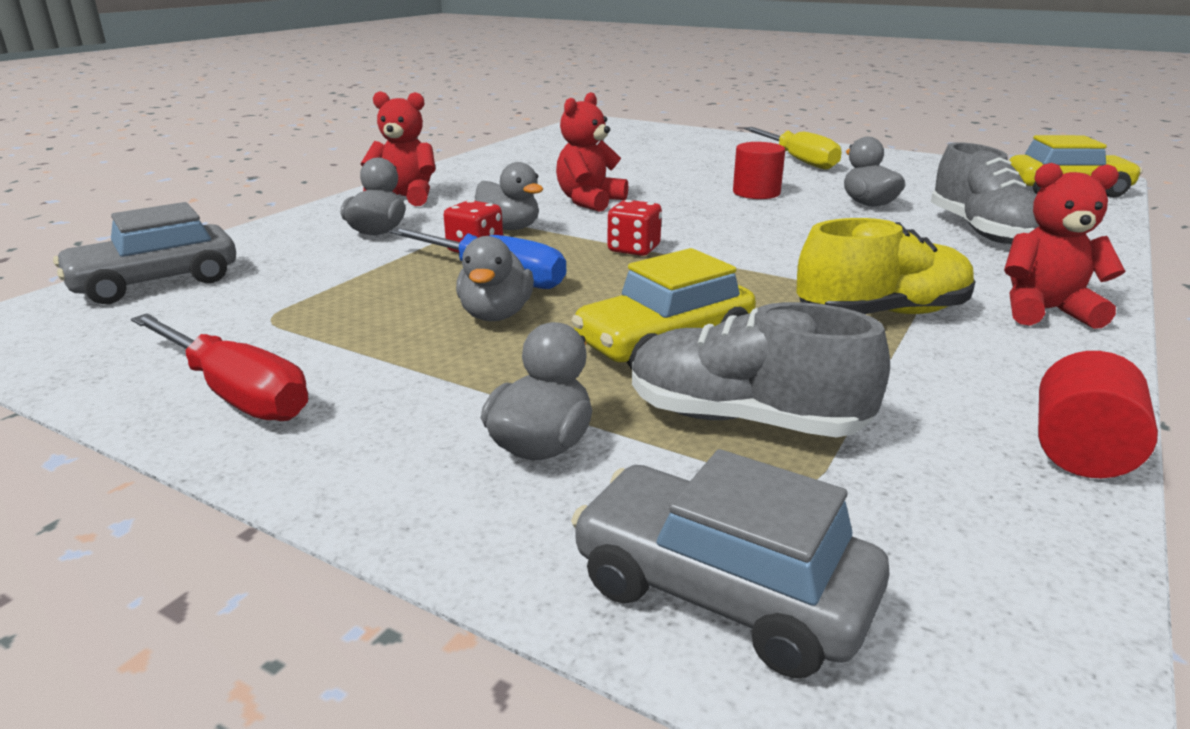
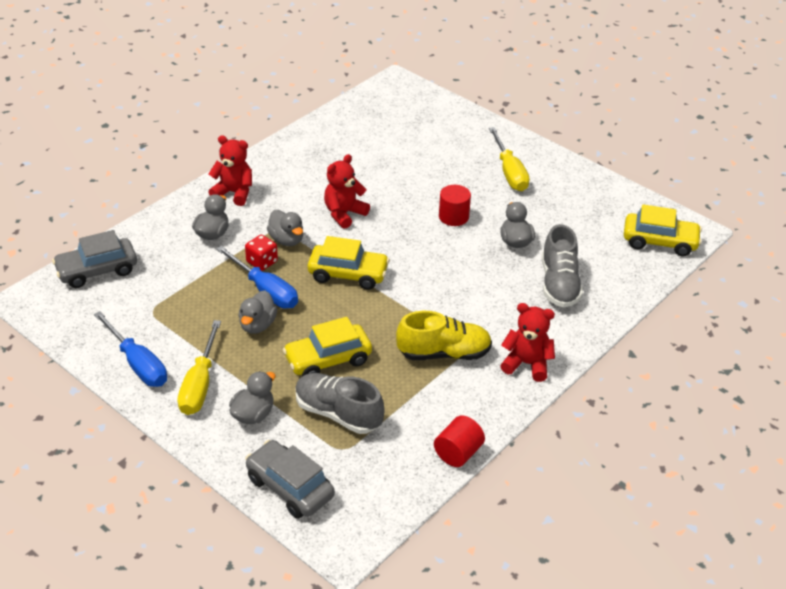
camera: 10 degrees right, 15 degrees up
red screwdriver [131,313,308,421] -> blue screwdriver [94,311,167,387]
red dice [608,200,662,256] -> yellow car [308,236,390,290]
none -> yellow screwdriver [177,320,221,415]

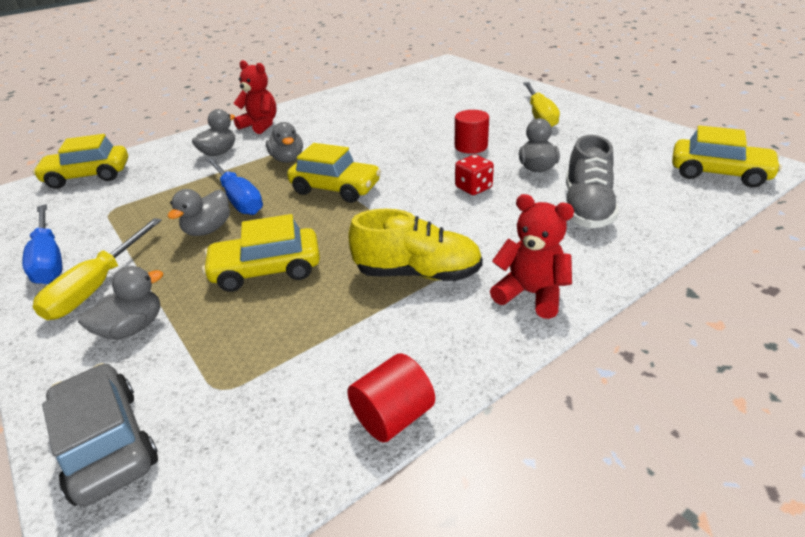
camera: 15 degrees right, 5 degrees down
grey car [52,230,137,288] -> yellow car [32,134,128,189]
red dice [245,235,278,271] -> red dice moved to [455,155,494,195]
grey shoe [296,373,384,434] -> none
red teddy bear [324,154,370,229] -> none

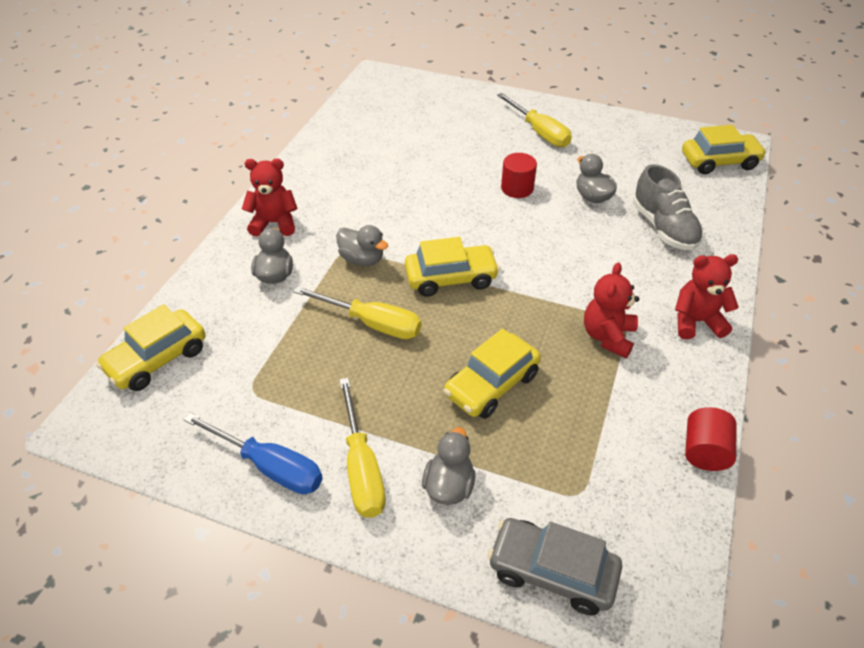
camera: 35 degrees left, 10 degrees up
grey duck [167,189,230,236] -> none
blue screwdriver [206,157,263,215] -> yellow screwdriver [293,286,421,339]
yellow shoe [348,209,483,281] -> red teddy bear [584,263,639,358]
red dice [455,155,494,195] -> none

